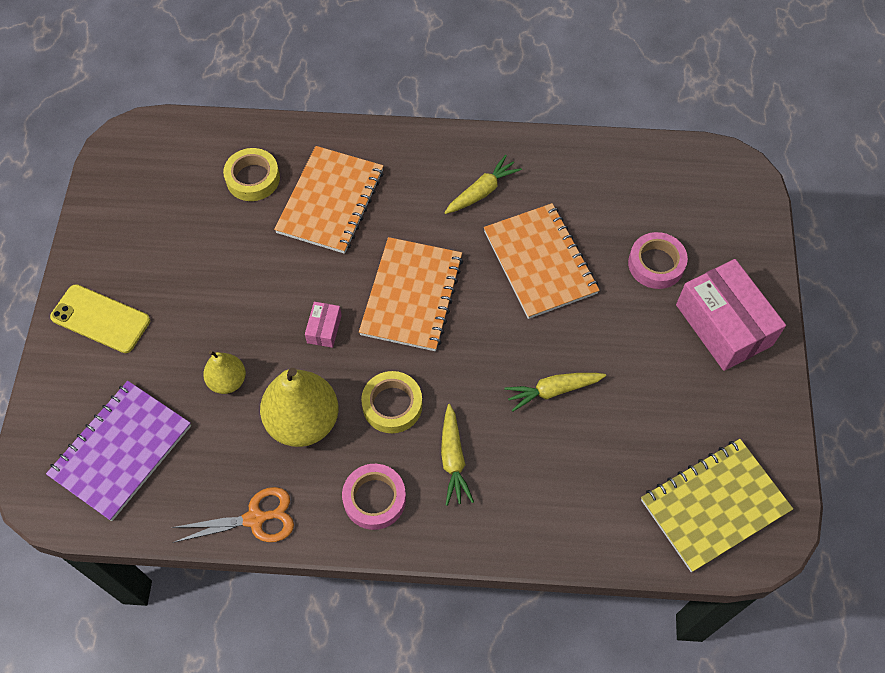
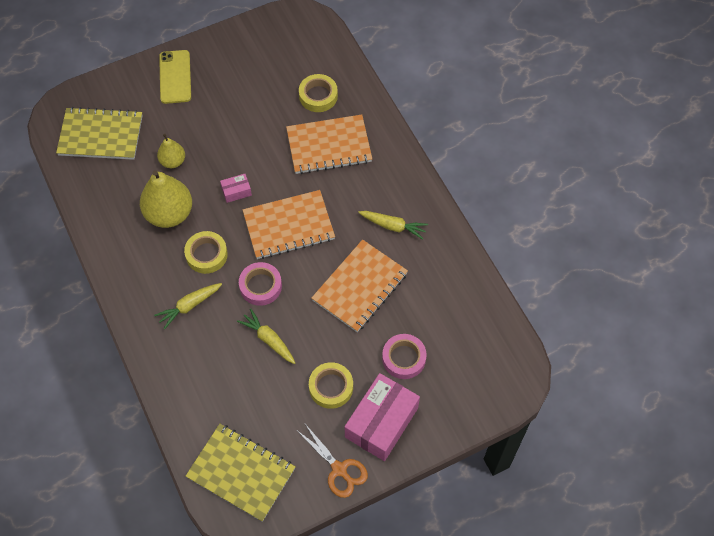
camera: 60 degrees right, 0 degrees up
purple notebook [46,381,191,521] -> yellow notebook [56,107,143,160]
orange scissors [171,487,294,543] -> orange scissors moved to [298,424,368,498]
pink tape [342,464,406,530] -> pink tape moved to [239,262,282,306]
none -> yellow tape [309,362,353,409]

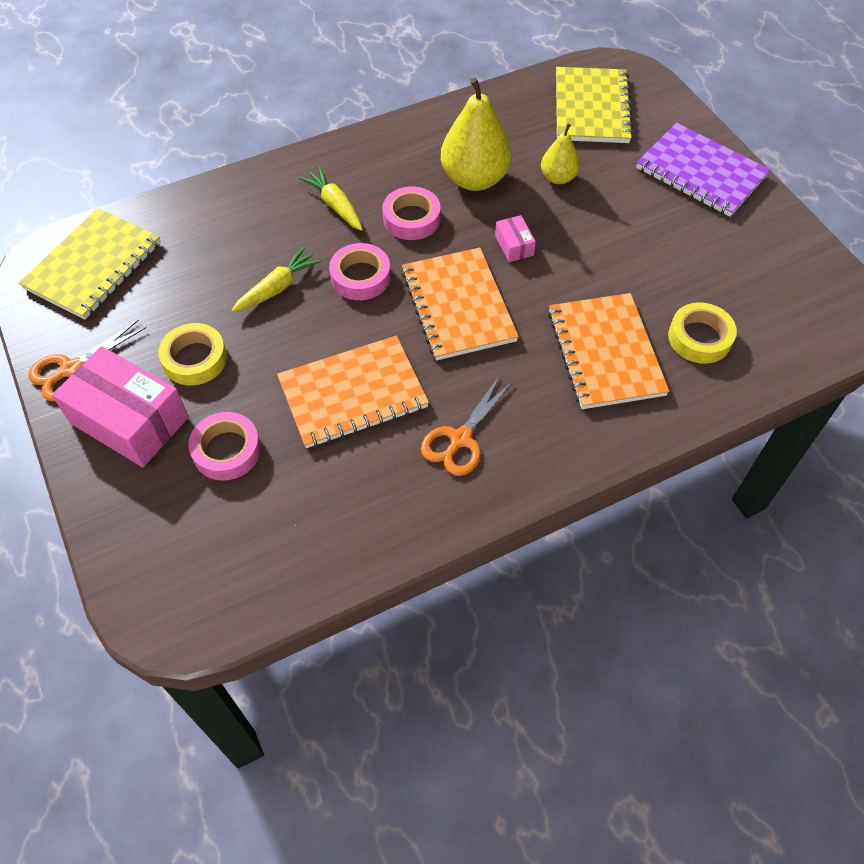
camera: 90 degrees right, 5 degrees down
yellow phone [159,50,191,104] -> purple notebook [636,123,771,217]
yellow tape [184,231,228,274] -> pink tape [383,186,441,240]
orange notebook [311,240,408,332] -> orange notebook turned 60 degrees counterclockwise [277,336,429,448]
yellow carrot [358,211,428,240] -> orange scissors [421,375,513,476]

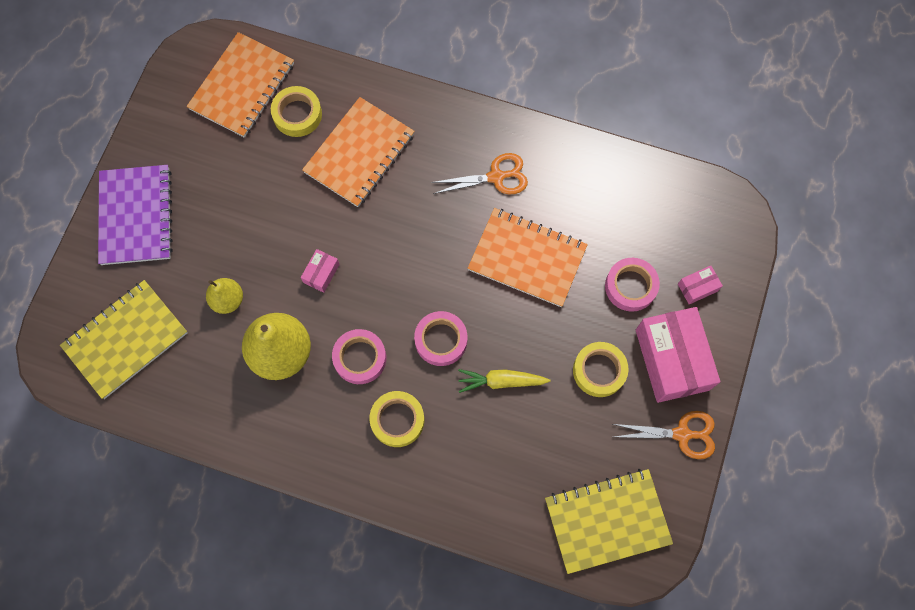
camera: 135 degrees left, 15 degrees up
yellow carrot [299,167,363,231] -> yellow tape [370,391,424,447]
orange notebook [401,247,519,360] -> orange notebook moved to [187,32,294,138]
none -> pink box [678,266,723,304]

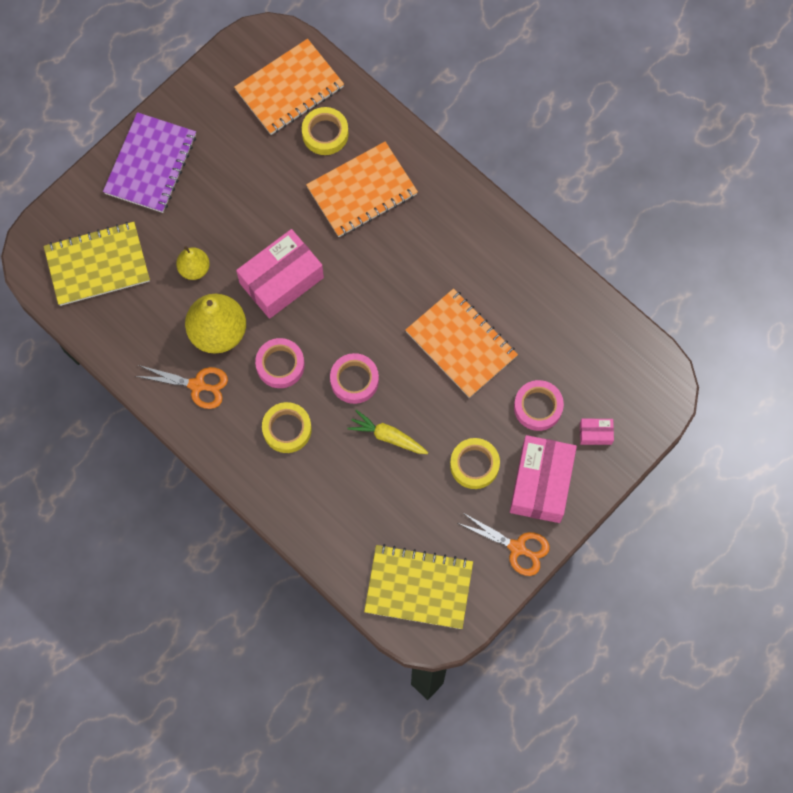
camera: 25 degrees right, 0 degrees up
pink box [301,249,340,293] -> pink box [236,229,324,319], size x2.25
orange scissors [431,153,528,194] -> orange scissors moved to [136,365,228,409]

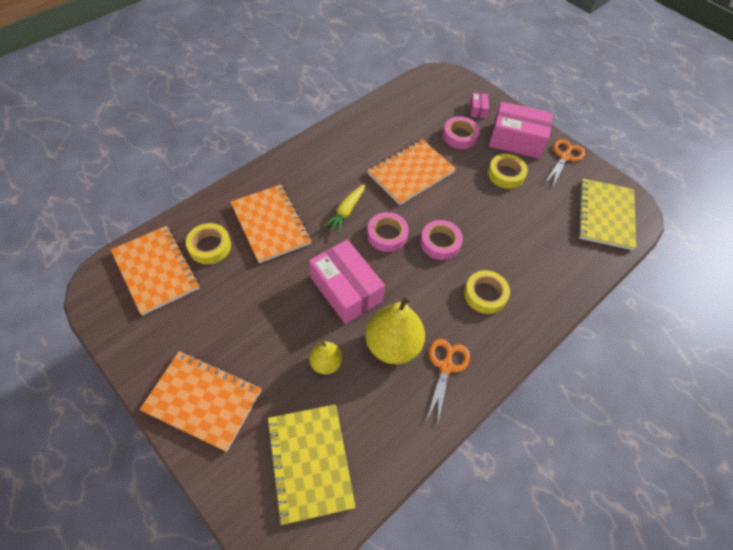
camera: 90 degrees left, 15 degrees down
purple notebook [103,112,196,213] -> orange notebook [139,351,261,452]
pink tape [255,338,305,388] -> pink tape moved to [367,212,409,252]
yellow carrot [348,410,428,454] -> yellow carrot moved to [323,184,365,234]

